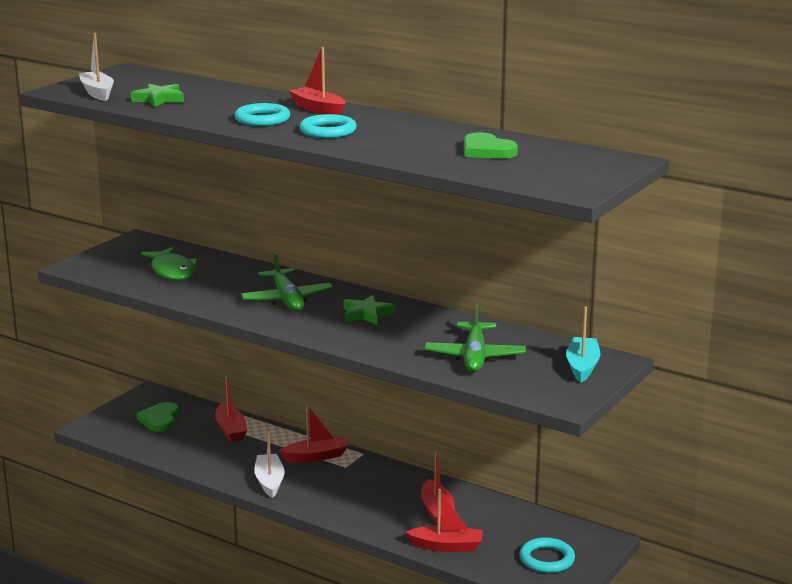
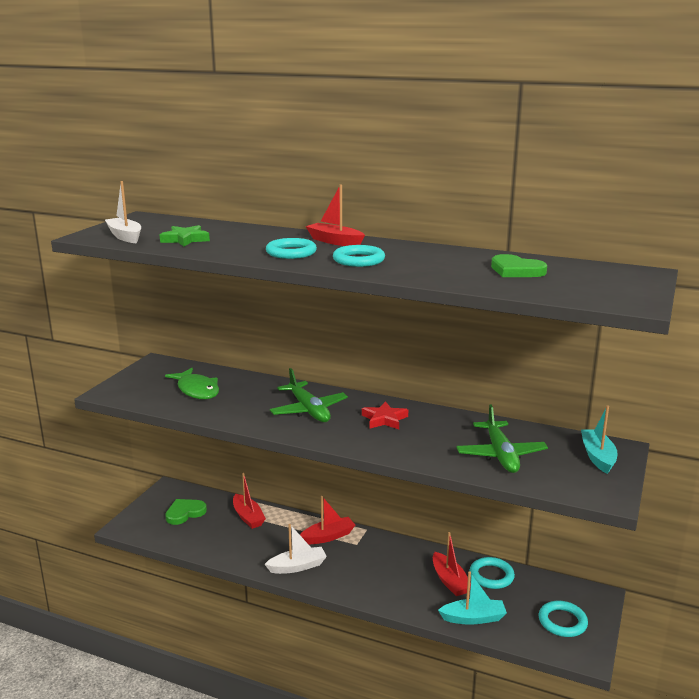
camera: 10 degrees left, 0 degrees up
green heart [137,402,179,432] -> green heart turned 60 degrees clockwise [165,499,207,525]
white boat [254,431,285,498] -> white boat turned 90 degrees clockwise [265,524,327,574]
green star [343,295,395,325] -> red star [362,401,408,429]
red boat [406,489,483,552] -> turquoise boat [438,571,507,625]
none -> turquoise ring [470,557,515,589]

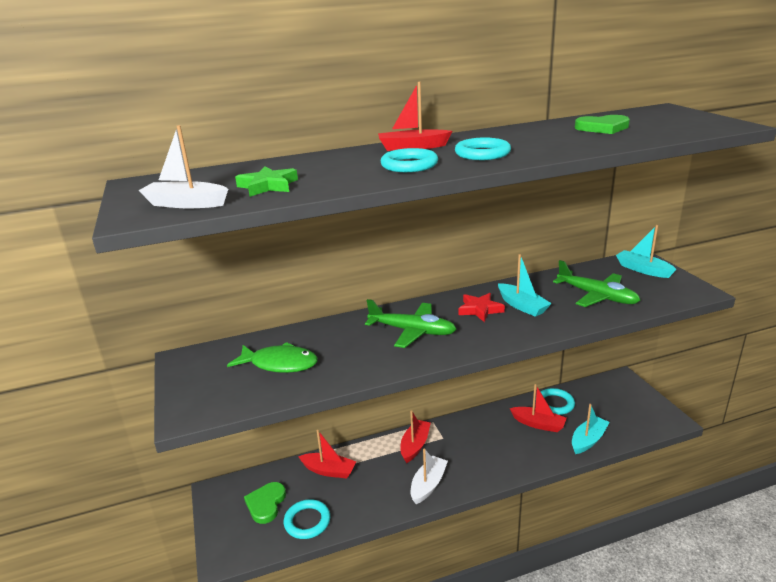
camera: 40 degrees left, 5 degrees up
turquoise ring [539,601,588,637] -> turquoise ring moved to [284,499,330,539]
none -> turquoise boat [498,254,552,317]

